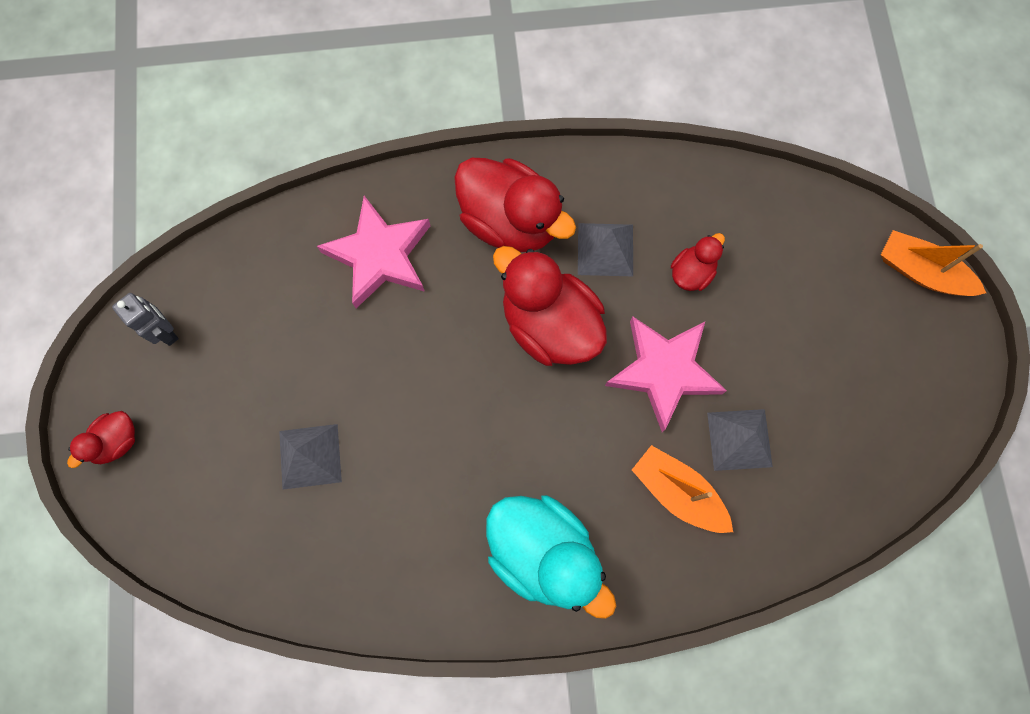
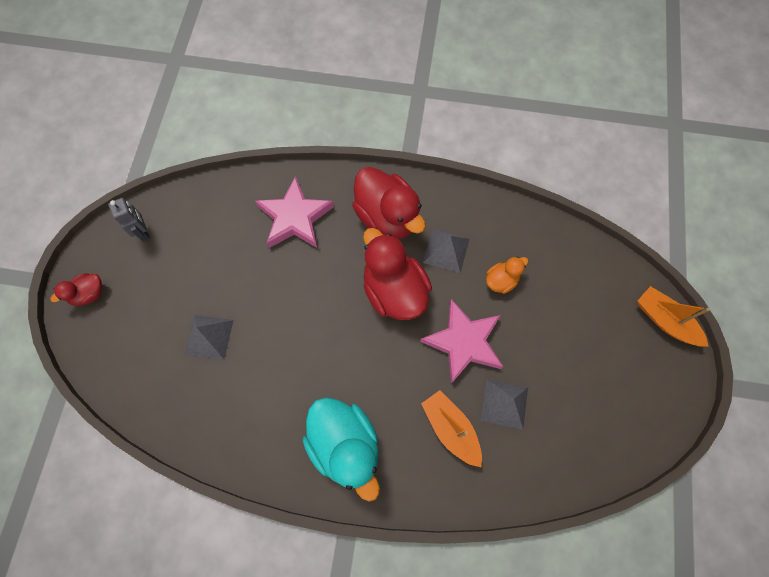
camera: 15 degrees right, 5 degrees down
red duck [671,233,725,291] -> orange duck [486,257,528,294]

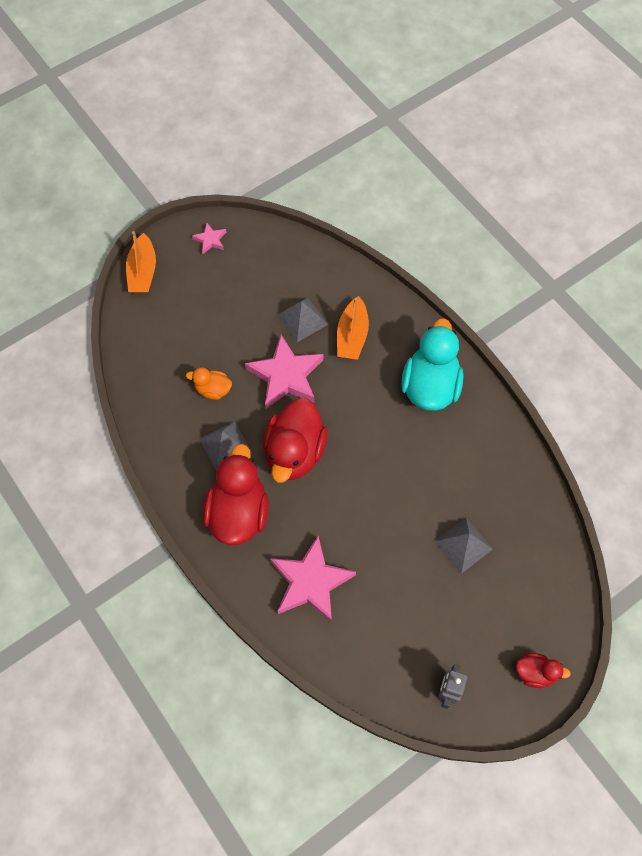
camera: 135 degrees left, 5 degrees down
none -> pink star [192,222,226,254]

